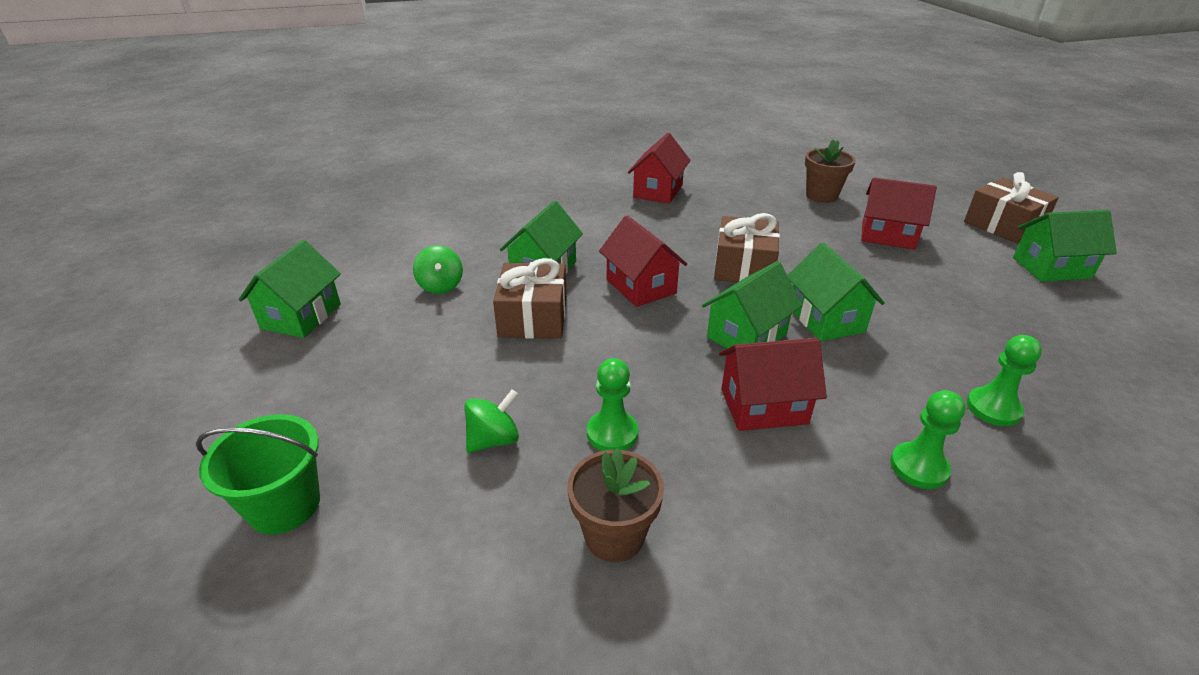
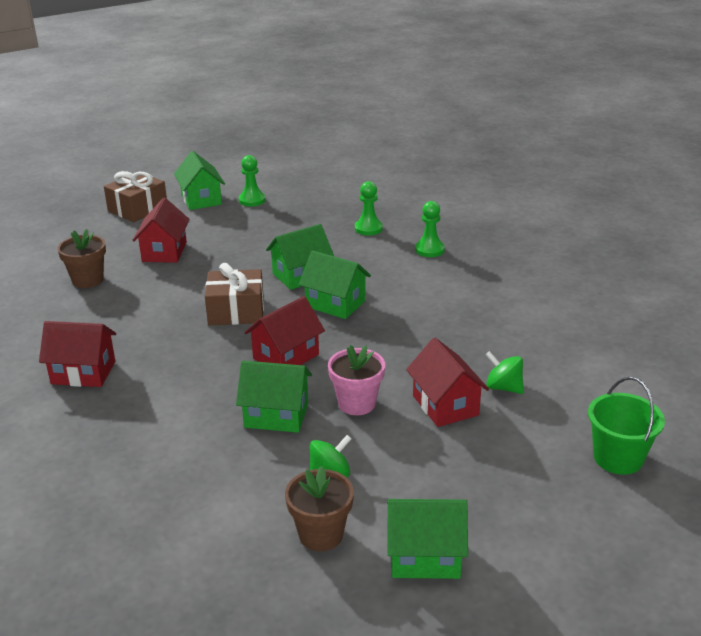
camera: 105 degrees left, 5 degrees down
brown gift [493,258,567,339] -> pink flower pot [328,345,385,415]
brown flower pot [568,448,664,562] -> brown flower pot moved to [285,466,354,551]
green pawn [587,358,638,451] -> green pawn moved to [239,155,265,206]
red house [719,338,827,431] -> red house moved to [406,338,489,427]

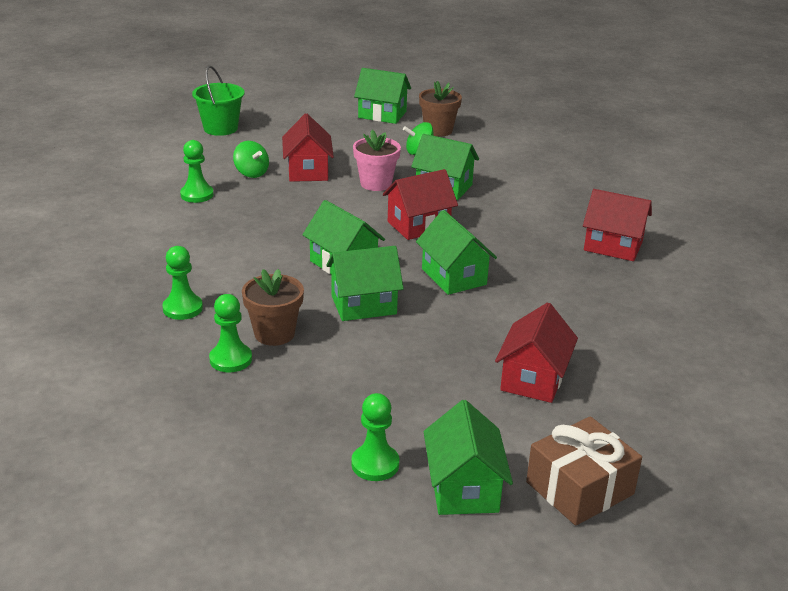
camera: 165 degrees left, 0 degrees up
brown flower pot [57,229,106,288] -> brown flower pot moved to [242,269,304,346]
brown gift [205,263,264,325] -> green house [416,210,497,295]
none -> green pawn [180,140,214,203]

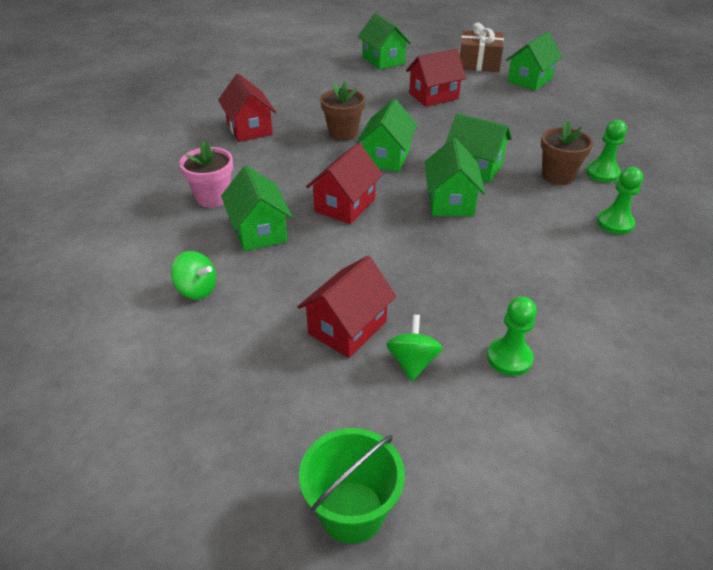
camera: 135 degrees left, 10 degrees up
green pawn [351,393,399,481] -> none
pink flower pot [353,130,401,191] -> pink flower pot moved to [180,141,233,208]
green house [354,68,411,124] -> green house moved to [358,13,411,70]
red house [383,169,458,240] -> red house turned 75 degrees counterclockwise [306,143,383,224]
brown flower pot [419,81,462,137] -> brown flower pot moved to [320,81,365,141]

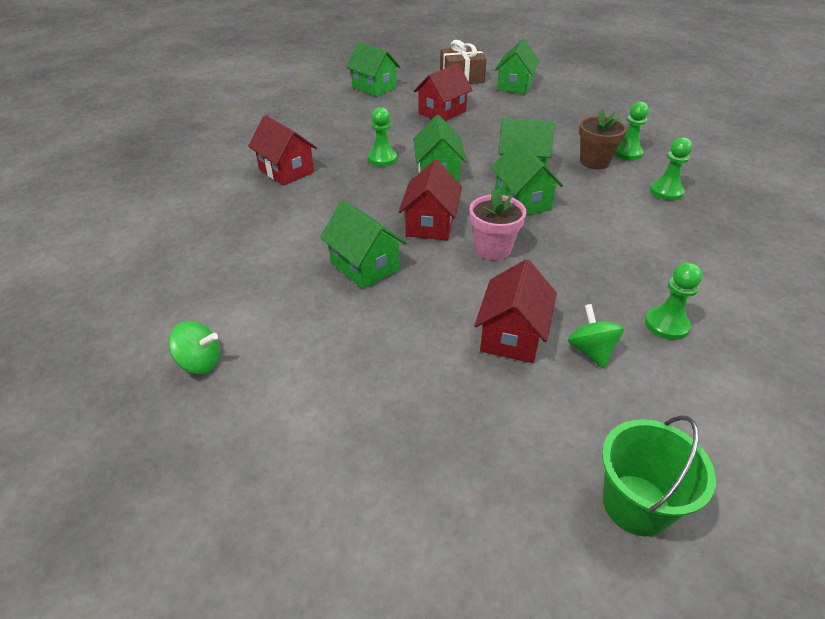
camera: 20 degrees left, 0 degrees up
green spinning top [171,251,216,300] -> green spinning top moved to [169,321,220,374]
pink flower pot [180,141,233,208] -> pink flower pot moved to [470,189,526,260]
brown flower pot [320,81,365,141] -> green pawn [368,107,397,166]

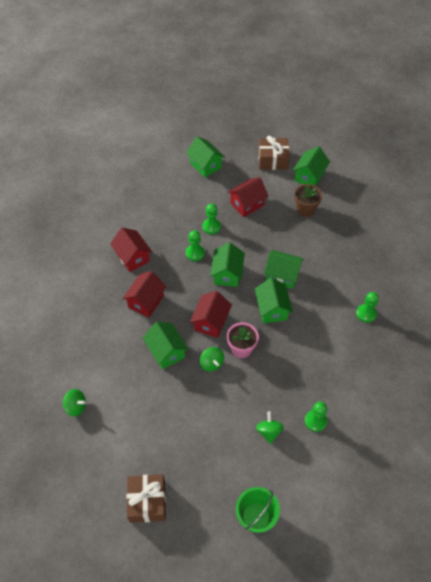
camera: 10 degrees right, 15 degrees up
red house [474,259,557,363] -> red house moved to [122,271,167,317]
brown flower pot [579,109,627,169] -> brown flower pot moved to [294,184,322,217]
green pawn [614,102,649,160] -> green pawn moved to [202,203,221,234]
none -> brown gift [126,474,166,523]
none -> green spinning top [200,347,224,372]

